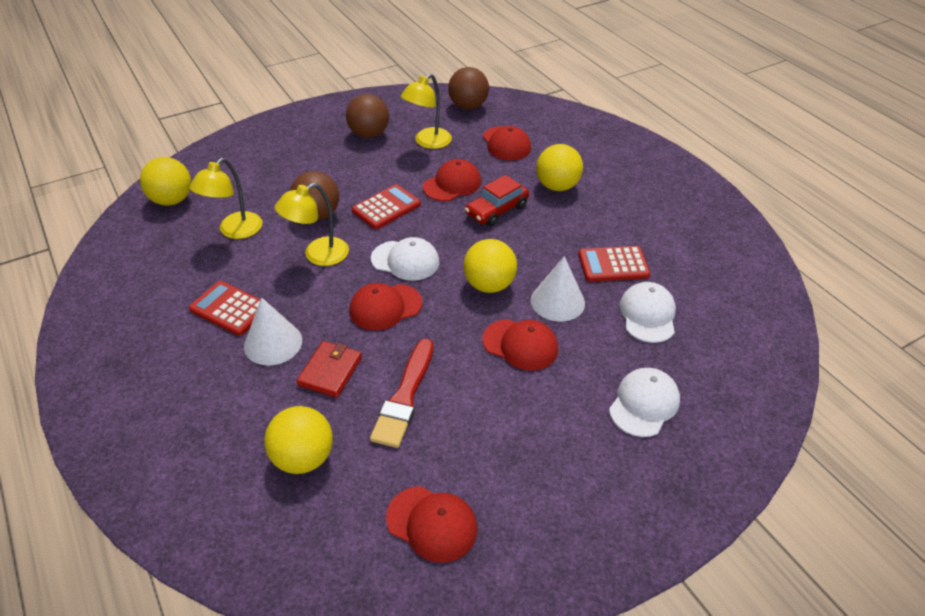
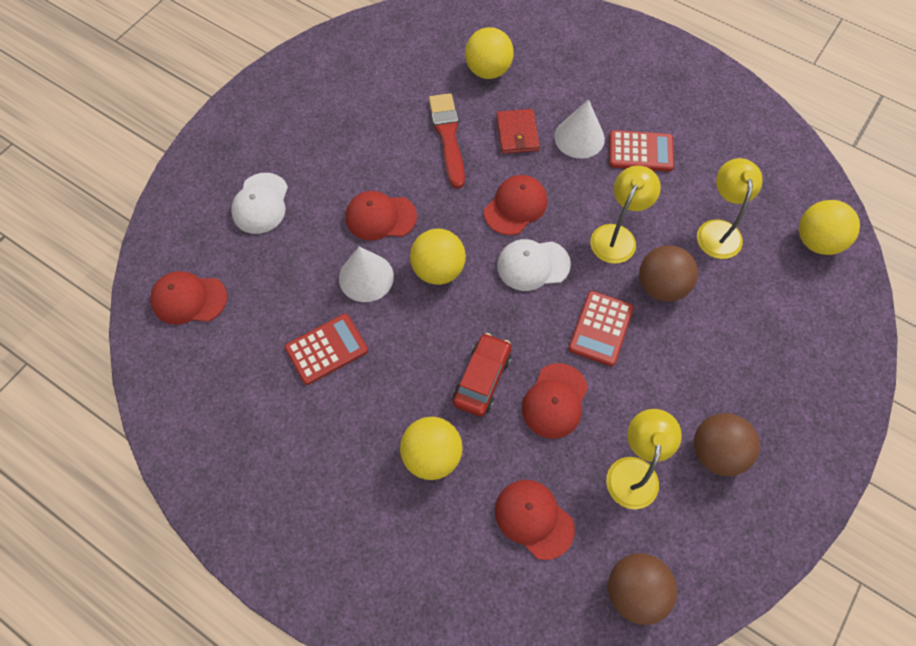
camera: 155 degrees right, 20 degrees up
red cap [386,486,478,563] -> red cap moved to [150,271,227,325]
white cap [619,282,676,343] -> none

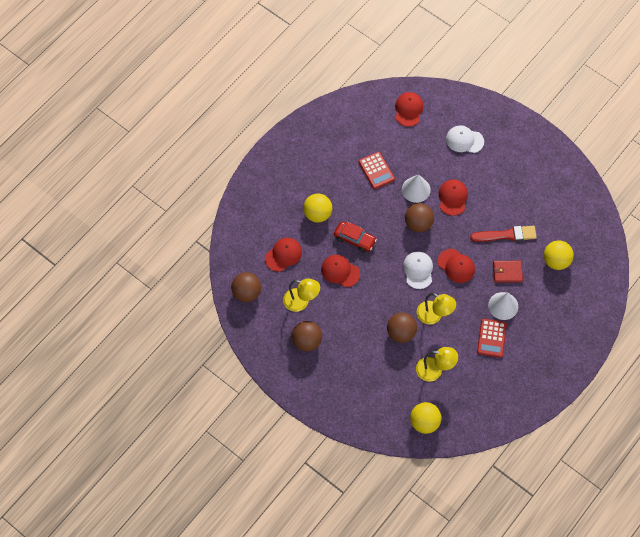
camera: 95 degrees right, 0 degrees up
yellow ball [410,229,466,285] -> brown ball [405,203,434,232]
red calculator [568,291,634,366] -> none

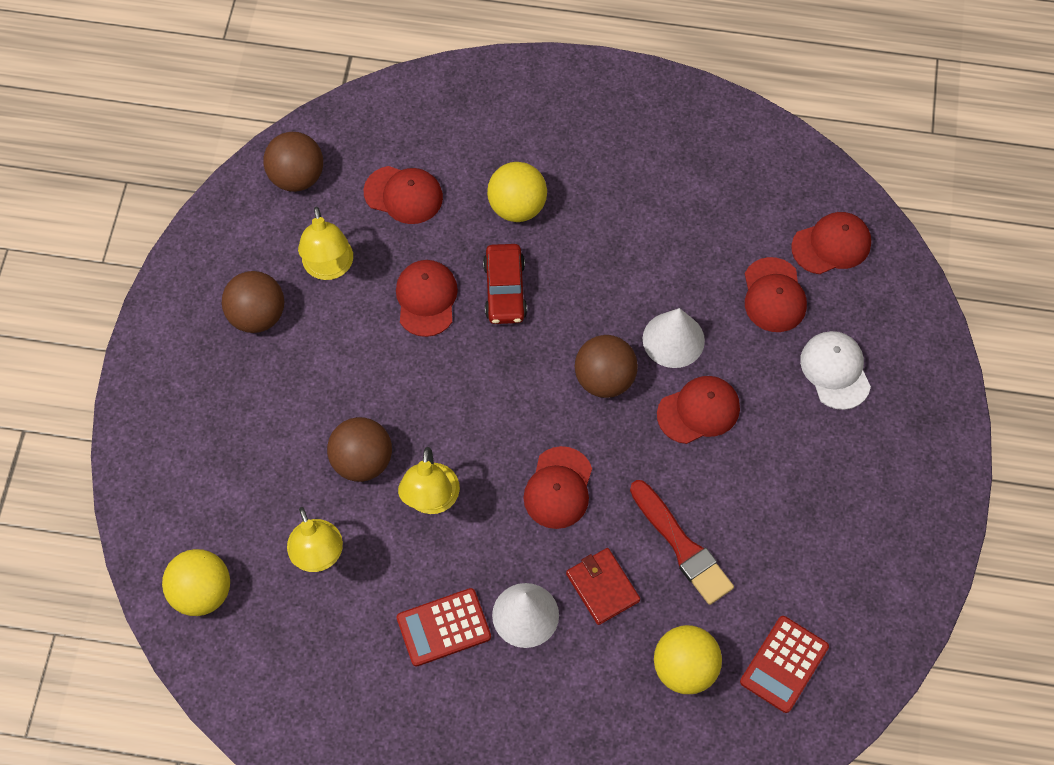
camera: 60 degrees right, 0 degrees up
red calculator [358,152,395,189] -> red calculator moved to [740,616,829,713]
white cap [403,251,433,289] -> none
none -> red cap [745,257,807,332]

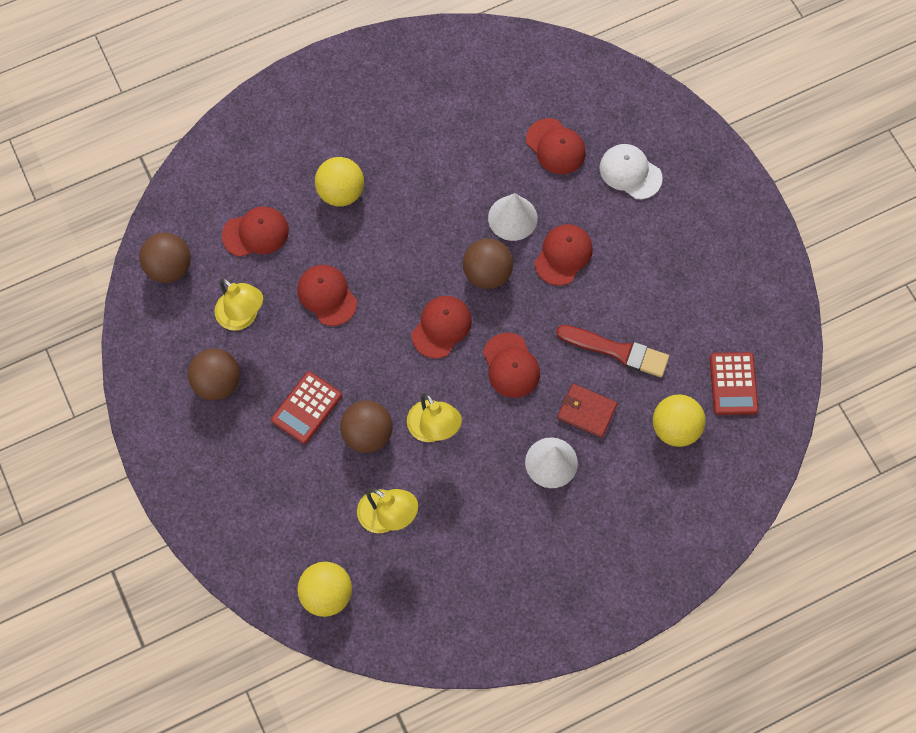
camera: 35 degrees left, 5 degrees up
red calculator [397,588,491,667] -> red calculator moved to [271,371,342,444]
red car [483,244,527,324] -> none
red cap [791,212,871,275] -> red cap moved to [411,296,472,359]

